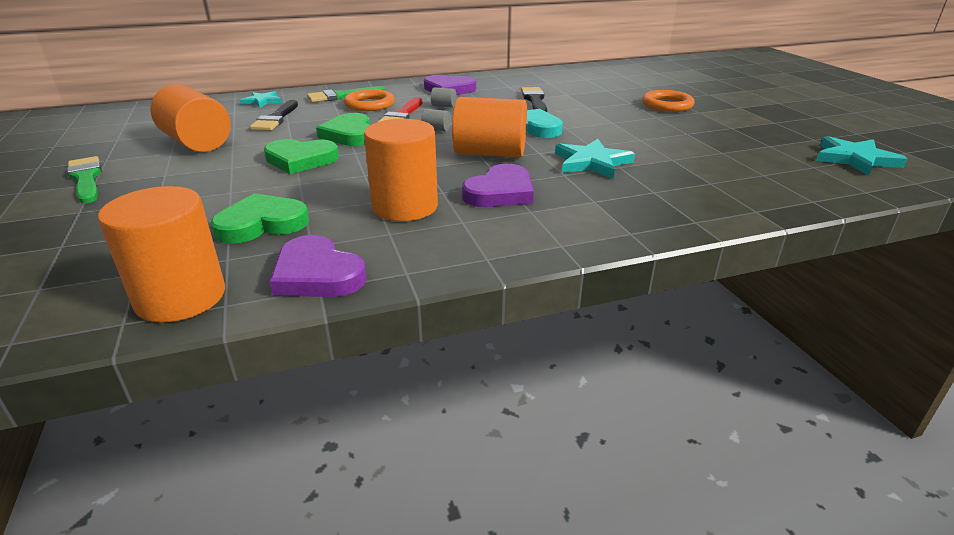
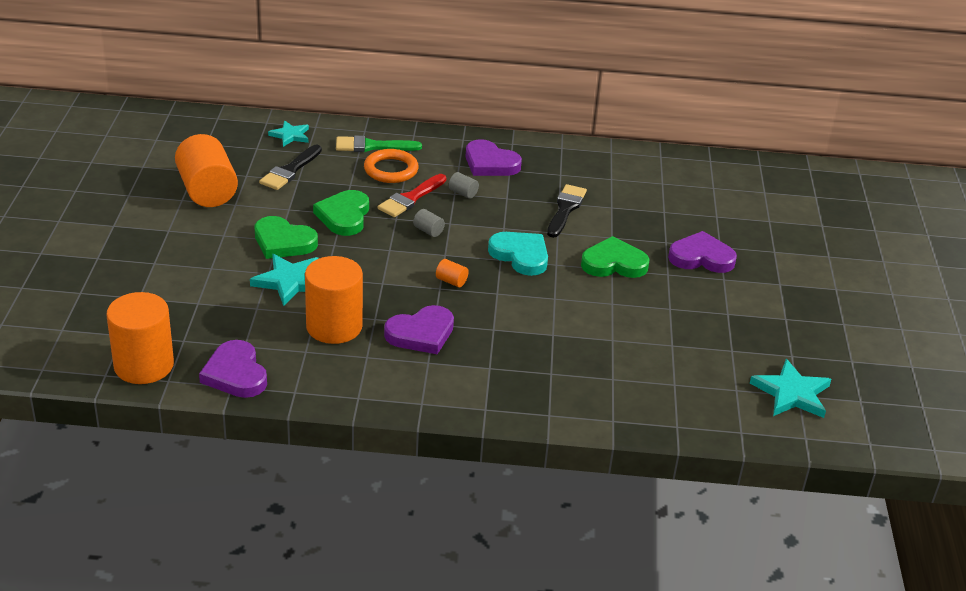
camera: 20 degrees right, 5 degrees up
green brush [67,156,102,203] -> none
green heart [210,193,309,244] -> green heart moved to [581,236,650,278]
orange cylinder [452,97,527,158] -> orange cylinder [436,259,469,287], size x0.40
turquoise star [555,139,635,179] -> turquoise star moved to [250,254,319,306]
orange ring [642,90,695,112] -> purple heart [668,231,737,273]

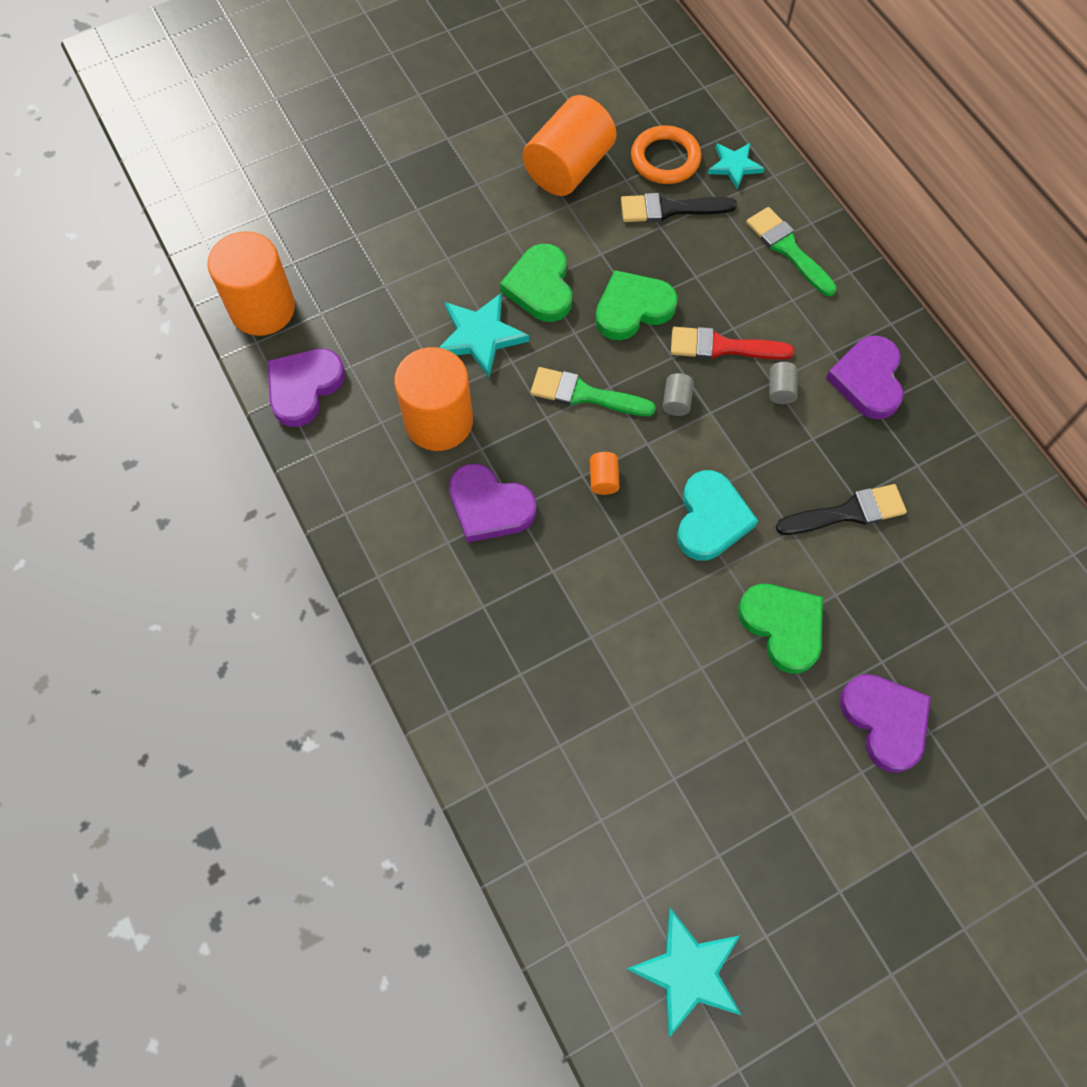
camera: 60 degrees right, 30 degrees up
orange ring [364,149,419,183] -> orange ring moved to [631,125,701,184]
none -> green brush [531,367,656,416]

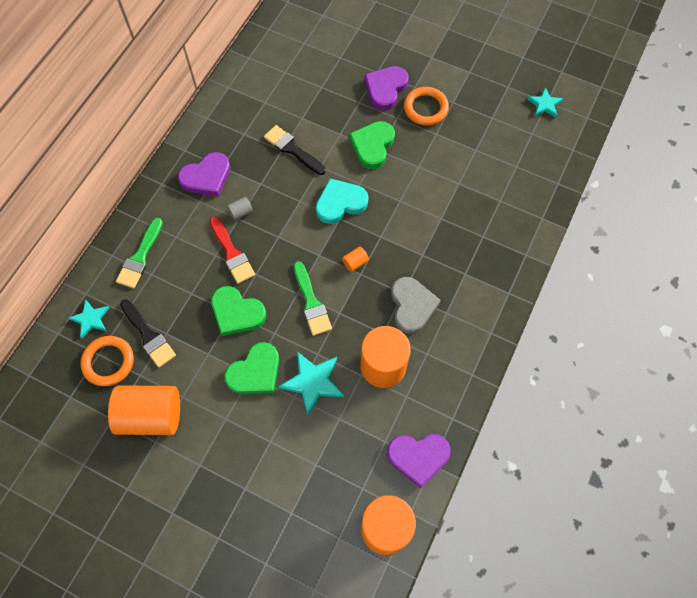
camera: 125 degrees left, 0 degrees up
purple heart [449,464,536,543] -> grey heart [391,277,441,334]
turquoise star [627,908,741,1037] -> turquoise star [527,87,564,118], size x0.64
grey cylinder [663,373,694,416] -> none
none -> orange ring [404,87,449,125]

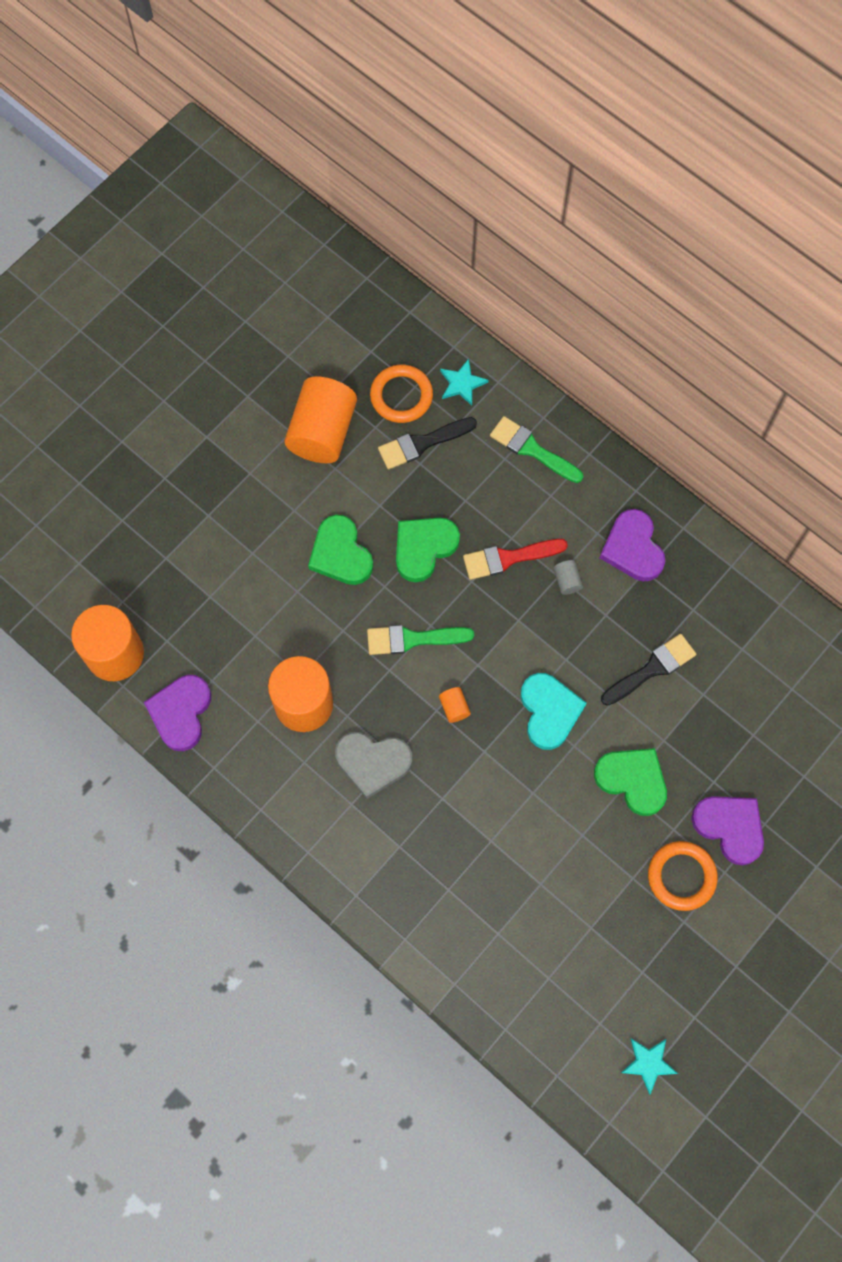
camera: 105 degrees right, 5 degrees up
turquoise star [278,352,344,415] -> none

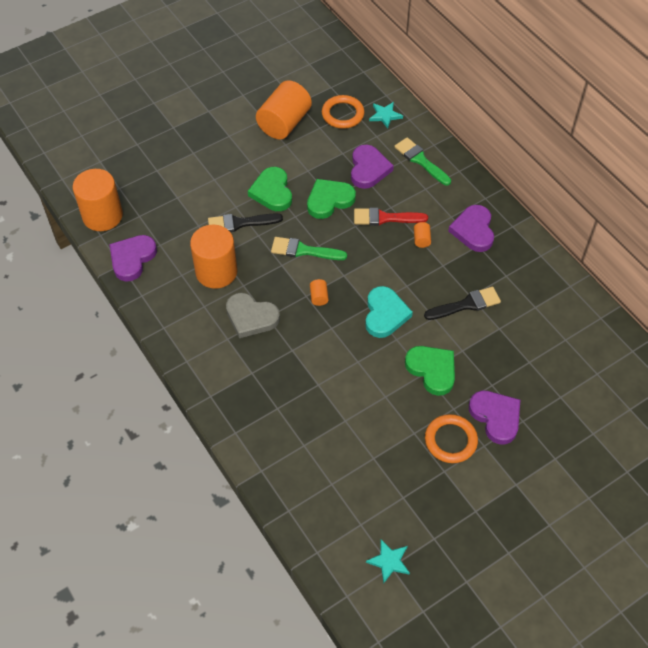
camera: 15 degrees right, 15 degrees down
black brush [378,417,477,470] -> black brush moved to [208,213,283,232]
grey cylinder [553,560,583,595] -> orange cylinder [414,222,431,248]
none -> purple heart [351,145,394,189]

